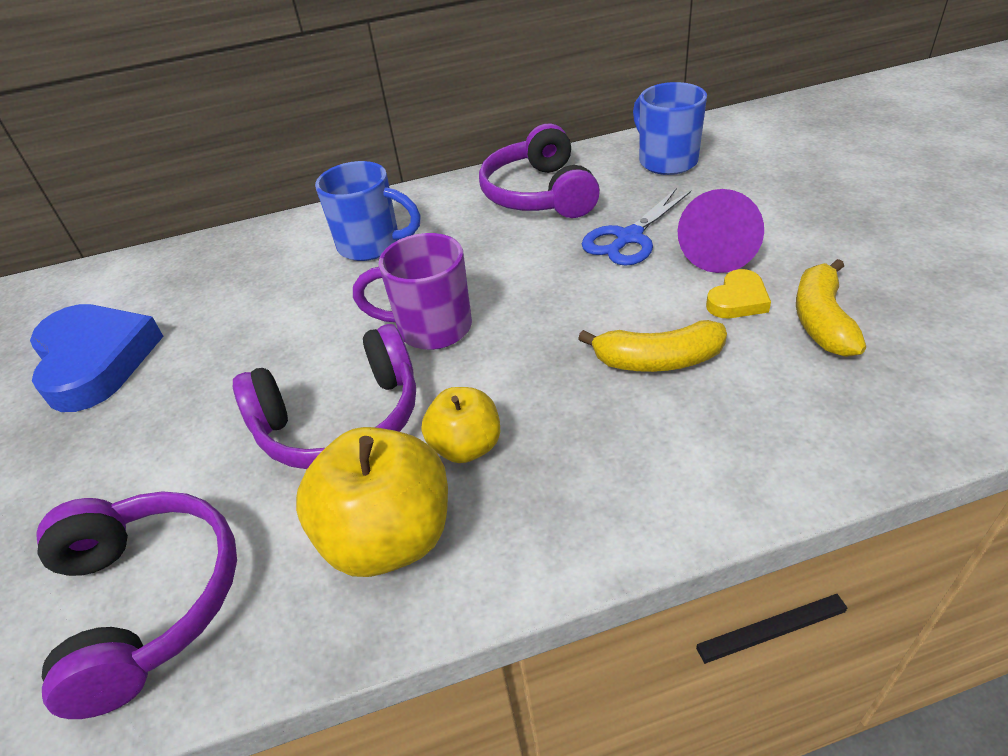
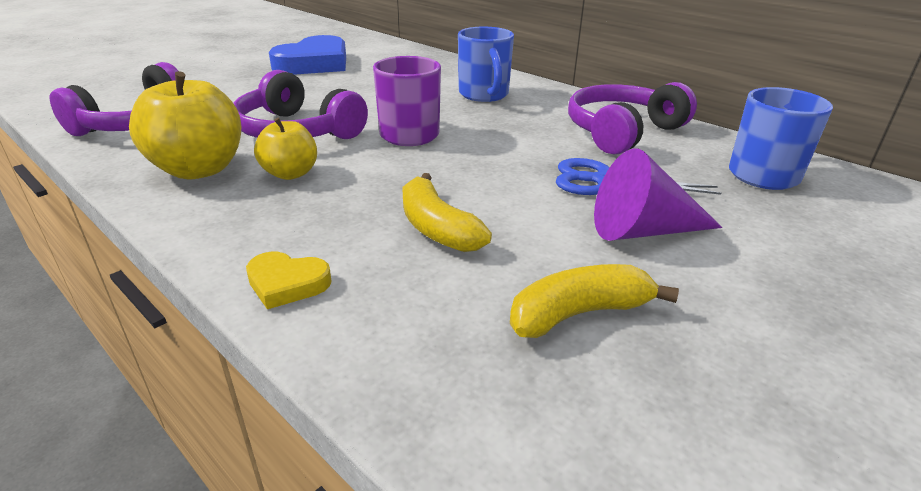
camera: 55 degrees right, 10 degrees down
yellow heart [706,269,771,318] -> yellow heart moved to [246,252,332,309]

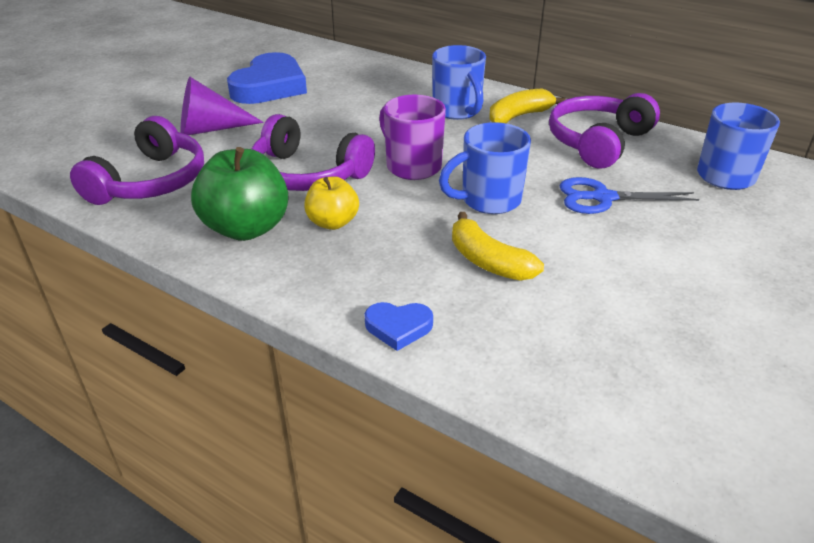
camera: 10 degrees left, 5 degrees up
yellow apple [129,71,241,179] -> green apple [191,147,289,241]
yellow heart [246,252,332,309] -> blue heart [364,302,433,351]
yellow banana [510,264,679,338] -> yellow banana moved to [489,89,566,124]
purple cone [594,148,722,241] -> purple cone moved to [181,77,264,135]
none -> blue mug [439,122,531,214]

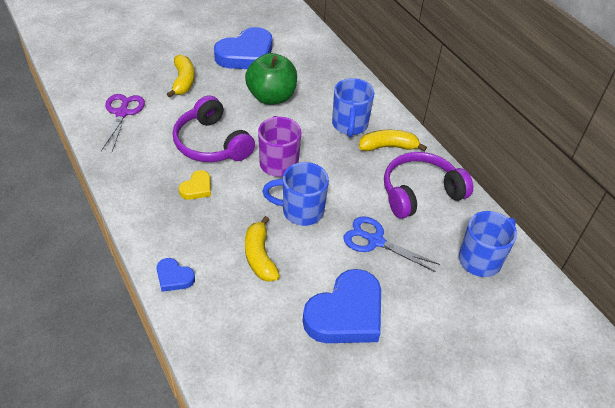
camera: 25 degrees right, 10 degrees up
purple headphones [70,116,204,205] -> purple scissors [101,94,145,151]
purple cone [181,77,264,135] -> yellow banana [167,54,195,98]
green apple [191,147,289,241] -> green apple moved to [245,53,297,105]
yellow apple [304,176,359,230] -> yellow heart [179,170,211,200]
none -> blue heart [302,269,381,343]

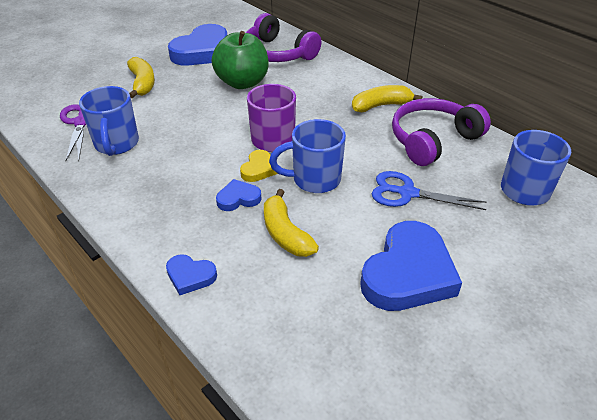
camera: 10 degrees left, 5 degrees down
purple headphones [173,95,255,162] -> purple headphones moved to [246,13,321,62]
yellow heart [179,170,211,200] -> yellow heart moved to [240,150,278,182]
blue mug [332,78,375,137] -> blue mug moved to [79,86,139,156]
none -> blue heart [216,179,262,211]

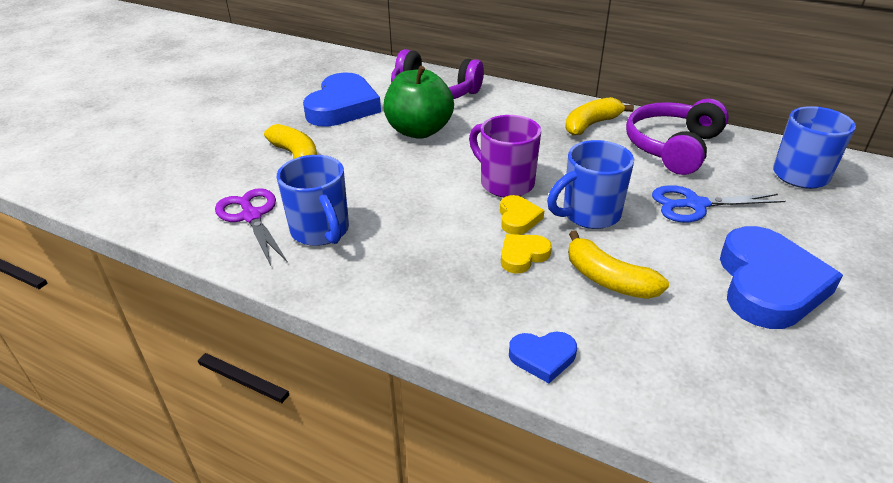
camera: 20 degrees left, 5 degrees down
blue heart [216,179,262,211] -> yellow heart [501,234,552,273]

